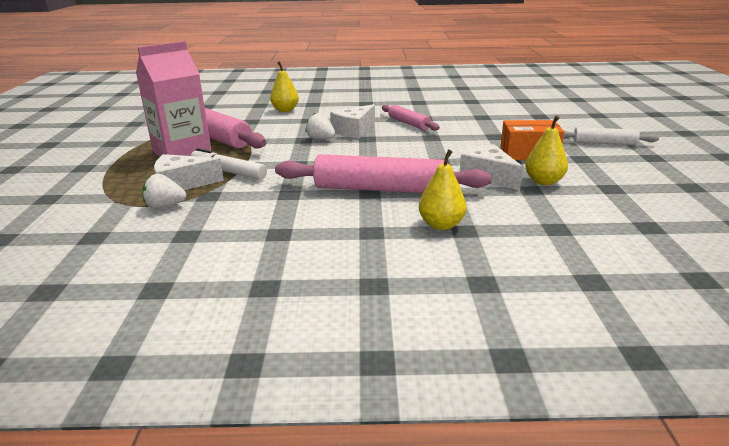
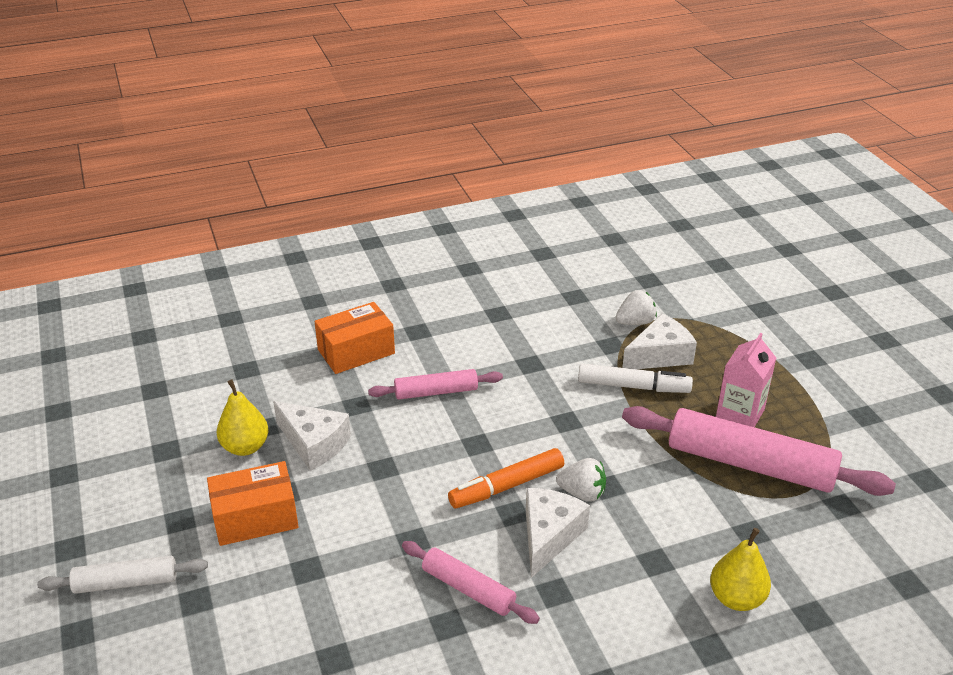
camera: 160 degrees right, 10 degrees up
pink carton [136,41,211,156] -> pink carton [716,333,776,427], size x0.61
pink rolling pin [275,154,491,193] -> pink rolling pin [368,369,503,400], size x0.54
yellow pear [419,149,466,230] -> orange box [314,302,395,374]
none -> orange marker [448,448,564,508]

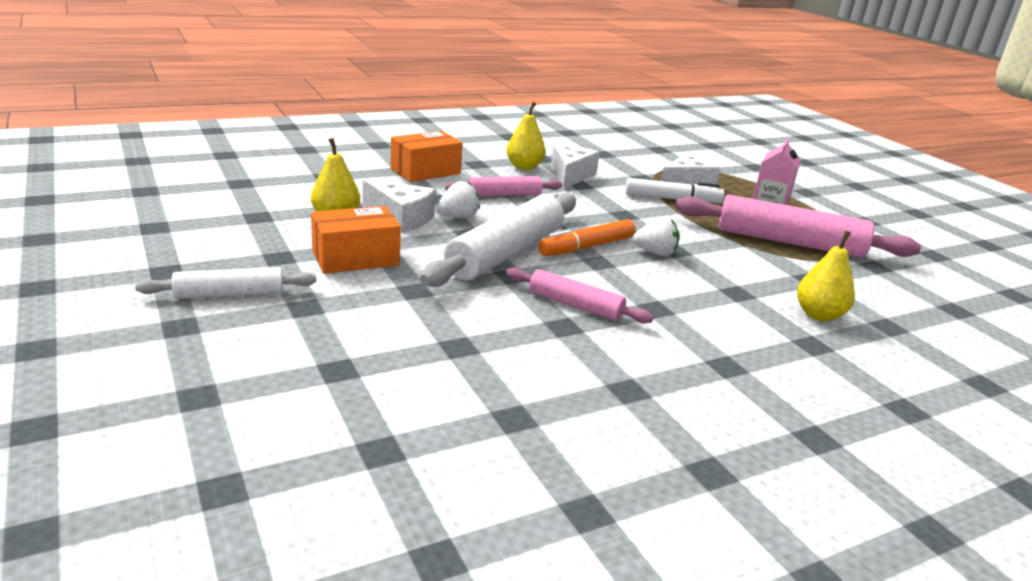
camera: 10 degrees left, 10 degrees down
white cheese [526,488,590,578] -> white cheese moved to [551,144,600,189]
white strawberry [616,290,657,325] -> white strawberry moved to [436,181,480,218]
none -> white rolling pin [420,193,576,287]
none -> yellow pear [506,102,545,170]

